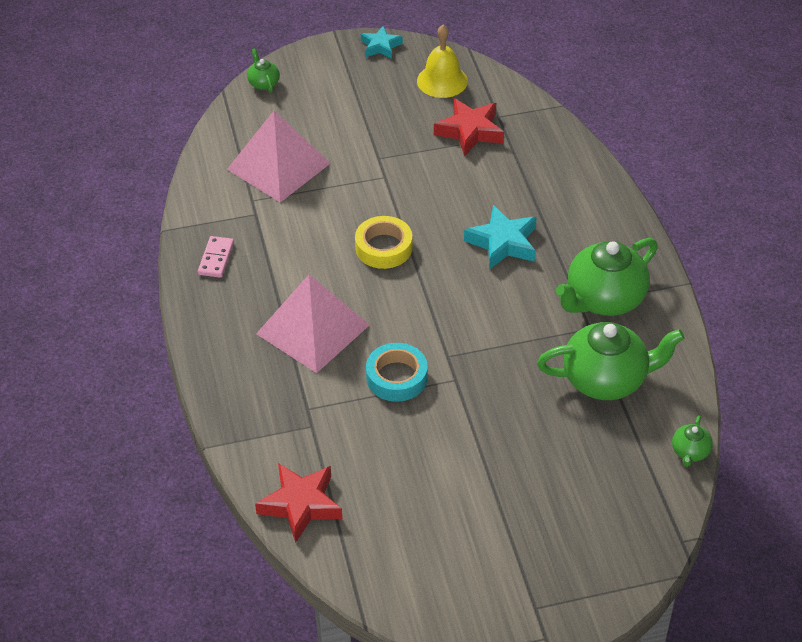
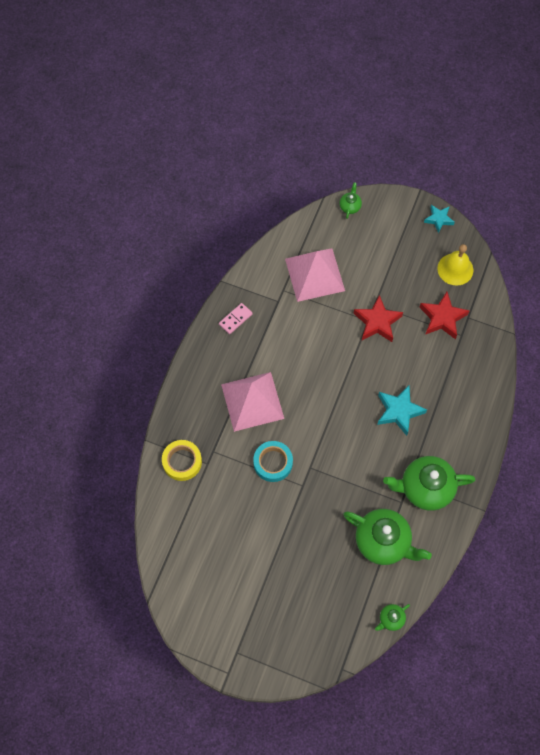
camera: 35 degrees right, 20 degrees up
red star [255,463,342,543] -> red star moved to [353,295,403,342]
yellow tape [355,216,412,269] -> yellow tape moved to [162,440,202,481]

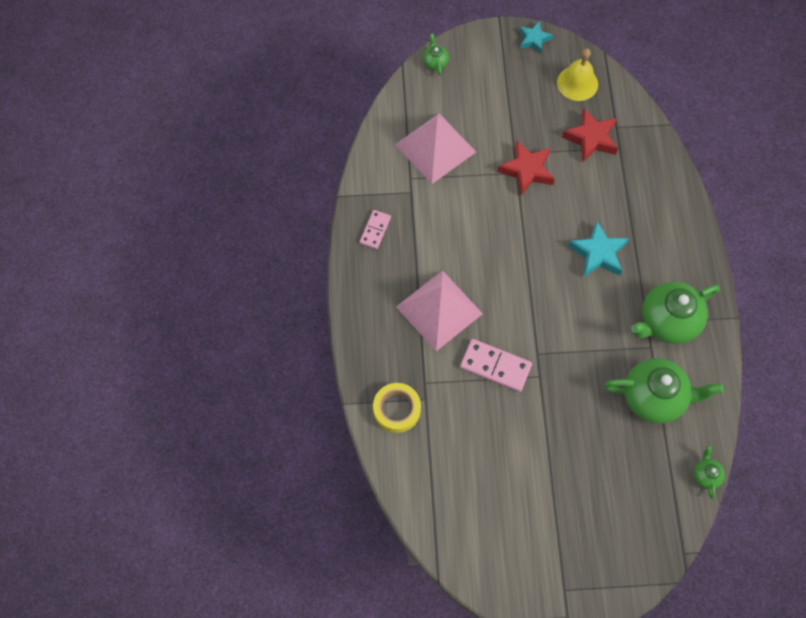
camera: 25 degrees left, 0 degrees up
turquoise tape [253,441,293,482] -> pink domino [460,339,532,392]
green teapot [375,604,410,631] -> green teapot turned 150 degrees clockwise [693,445,725,499]

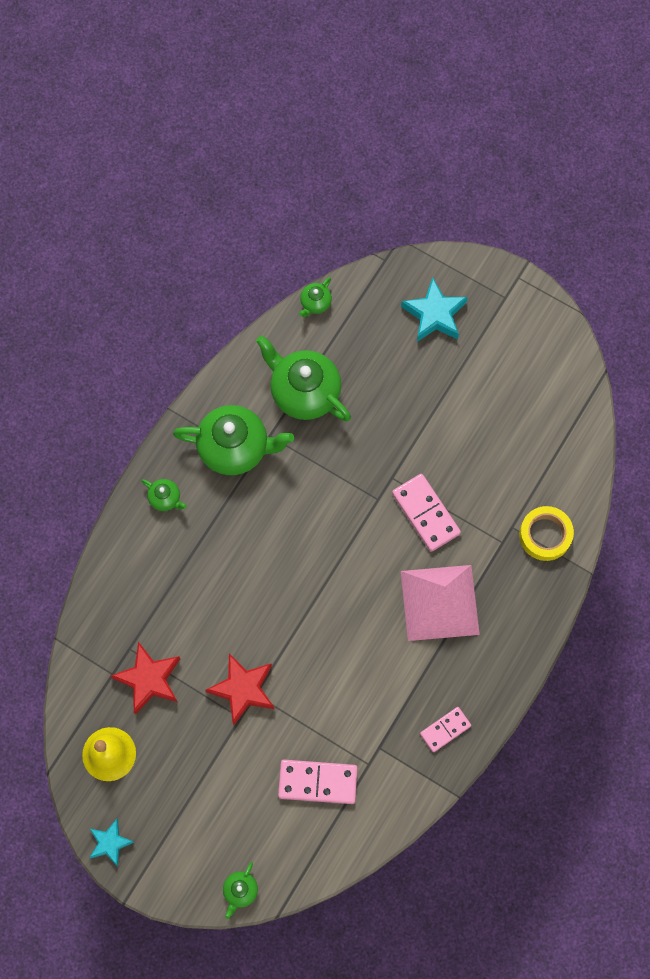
camera: 145 degrees left, 5 degrees up
pink pyramid [395,113,476,184] -> pink domino [278,760,358,804]
turquoise star [568,221,629,277] -> turquoise star moved to [401,278,468,342]
none -> green teapot [141,479,187,511]

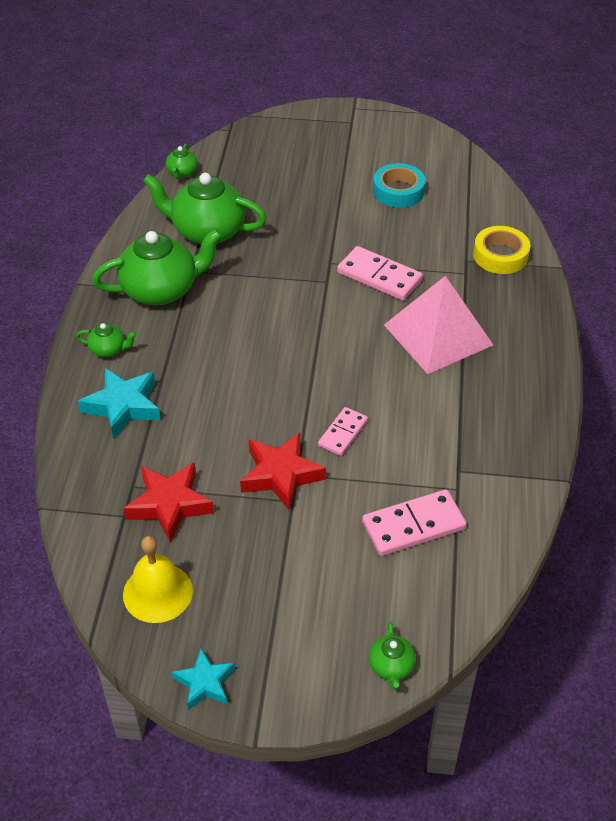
camera: 25 degrees left, 25 degrees down
turquoise star [401,278,468,342] -> turquoise star moved to [78,368,161,439]
pink domino [420,707,471,752] -> pink domino moved to [318,407,368,456]
none -> turquoise tape [373,163,425,208]

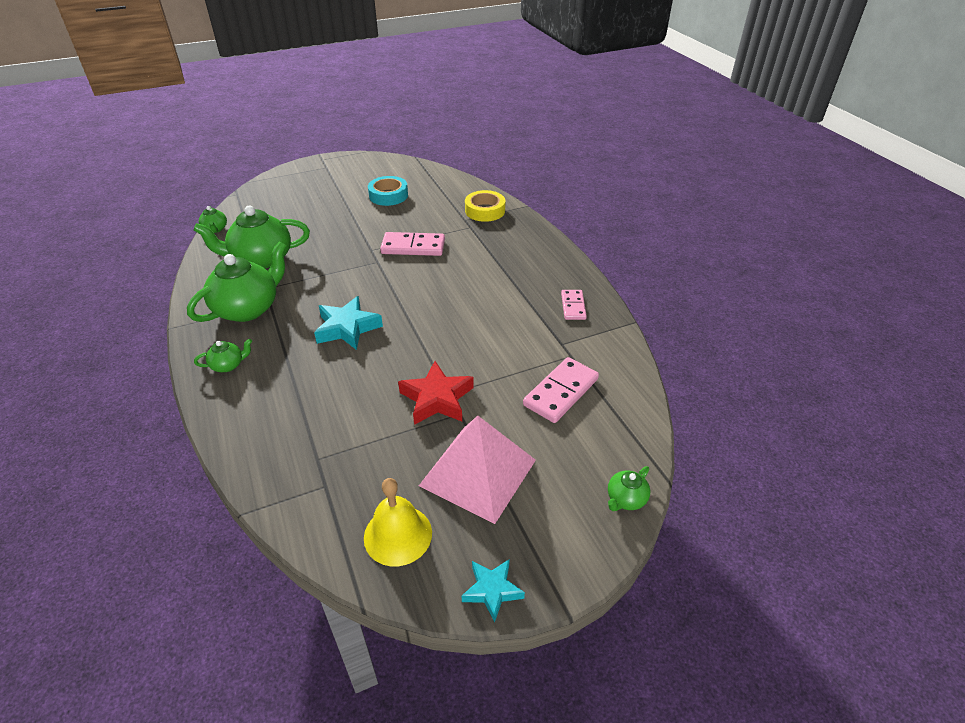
camera: 30 degrees left, 5 degrees down
turquoise star [78,368,161,439] -> turquoise star moved to [314,296,383,350]
red star [123,462,214,543] -> none
pink domino [318,407,368,456] -> pink domino moved to [561,290,587,320]
green teapot [369,622,416,690] -> green teapot turned 75 degrees clockwise [608,466,650,511]
pink pyramid [384,276,493,374] -> pink pyramid moved to [419,416,536,524]

